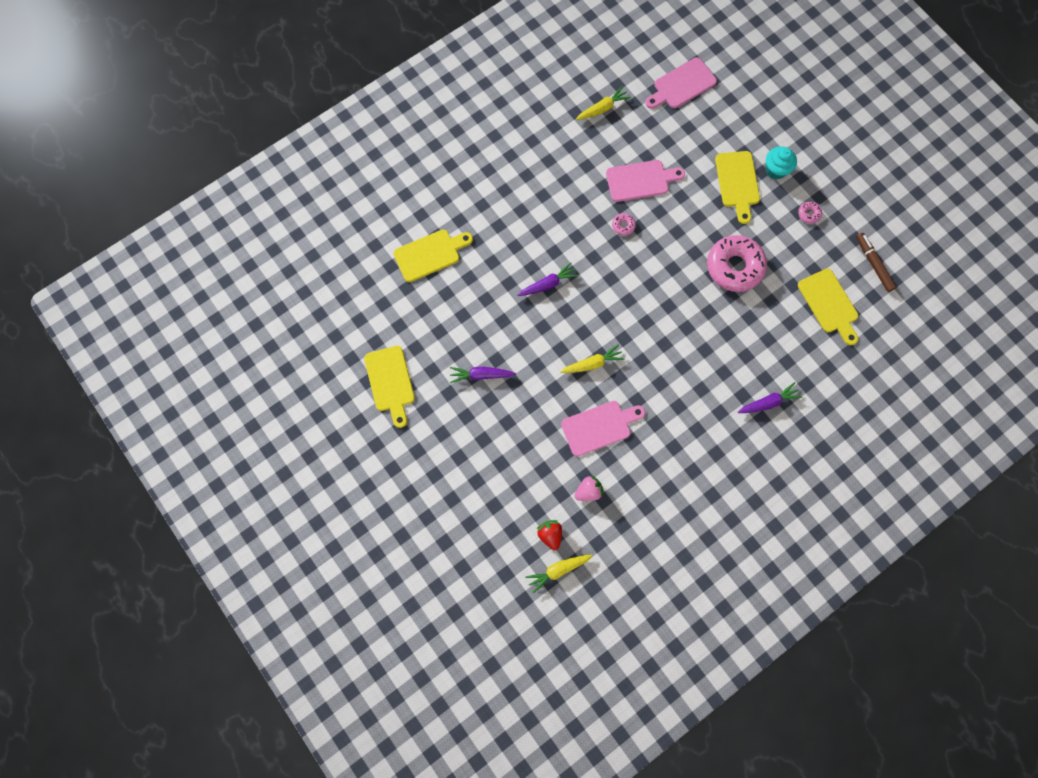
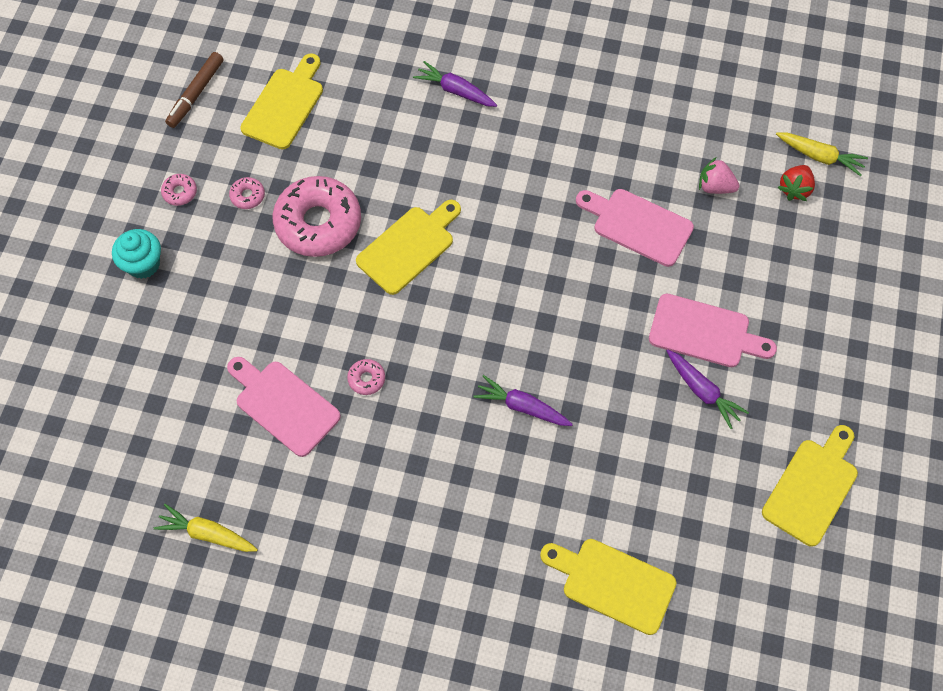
camera: 130 degrees left, 10 degrees down
yellow carrot [560,344,625,373] -> none
pink cutting board [645,57,717,109] -> pink cutting board moved to [649,294,777,367]
yellow cutting board [715,151,760,224] -> yellow cutting board moved to [356,200,461,295]
none -> pink donut [229,177,265,209]

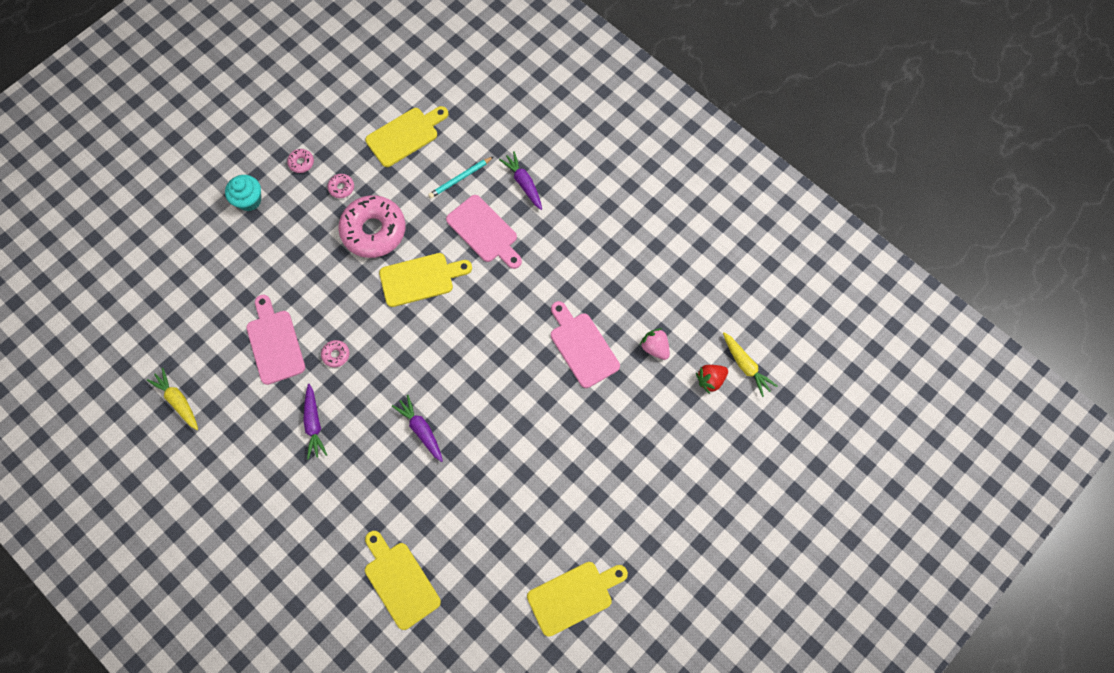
camera: 30 degrees right, 5 degrees up
brown marker [165,52,224,128] -> none
pink cutting board [649,294,777,367] -> pink cutting board moved to [446,195,522,269]
purple carrot [667,350,749,429] -> purple carrot moved to [303,384,327,459]
none -> turquoise pencil [428,156,494,198]

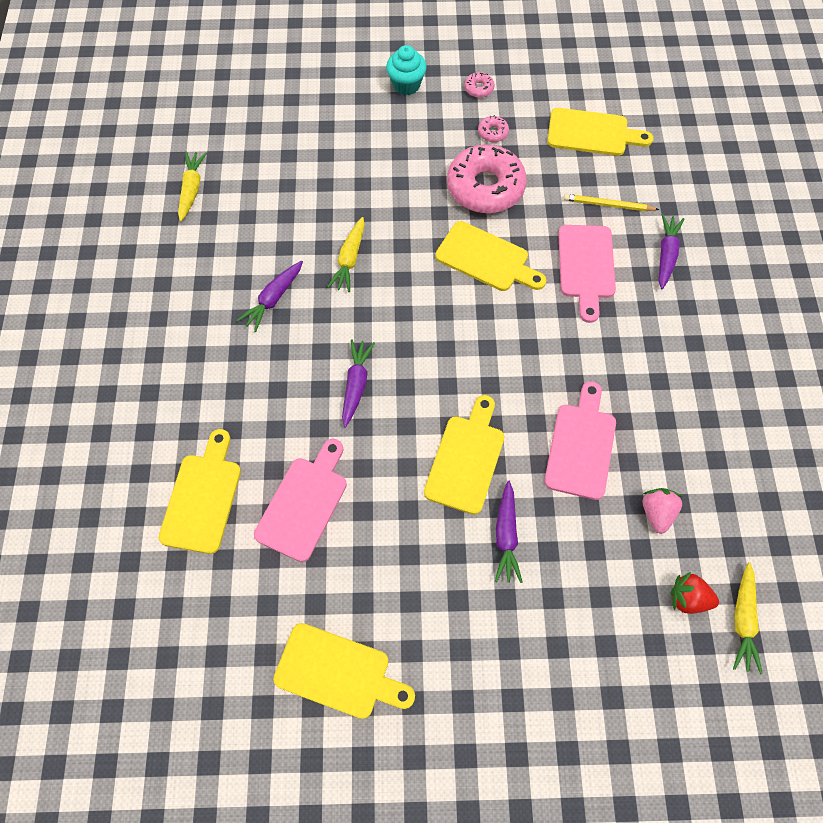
camera: 45 degrees right, 5 degrees down
pink cutting board [246,295,305,385] -> pink cutting board moved to [254,439,347,562]
pink donut [321,340,349,367] -> yellow carrot [327,217,365,292]
turquoise pencil [428,156,494,198] -> yellow pencil [564,194,659,211]
none -> yellow cutting board [424,395,505,515]
none -> purple carrot [495,481,523,583]

